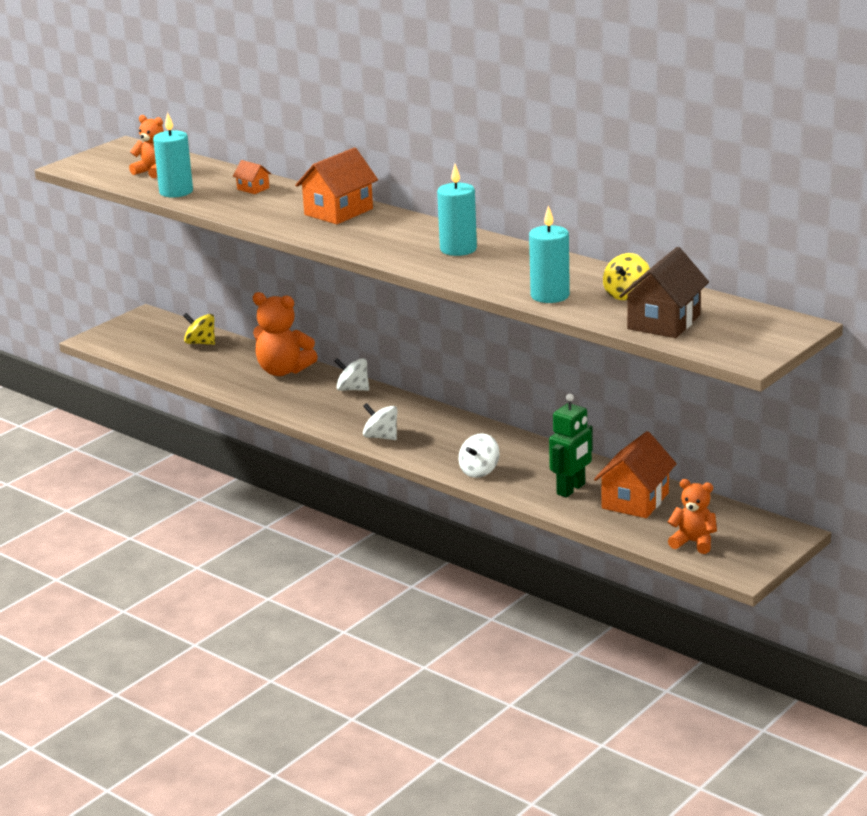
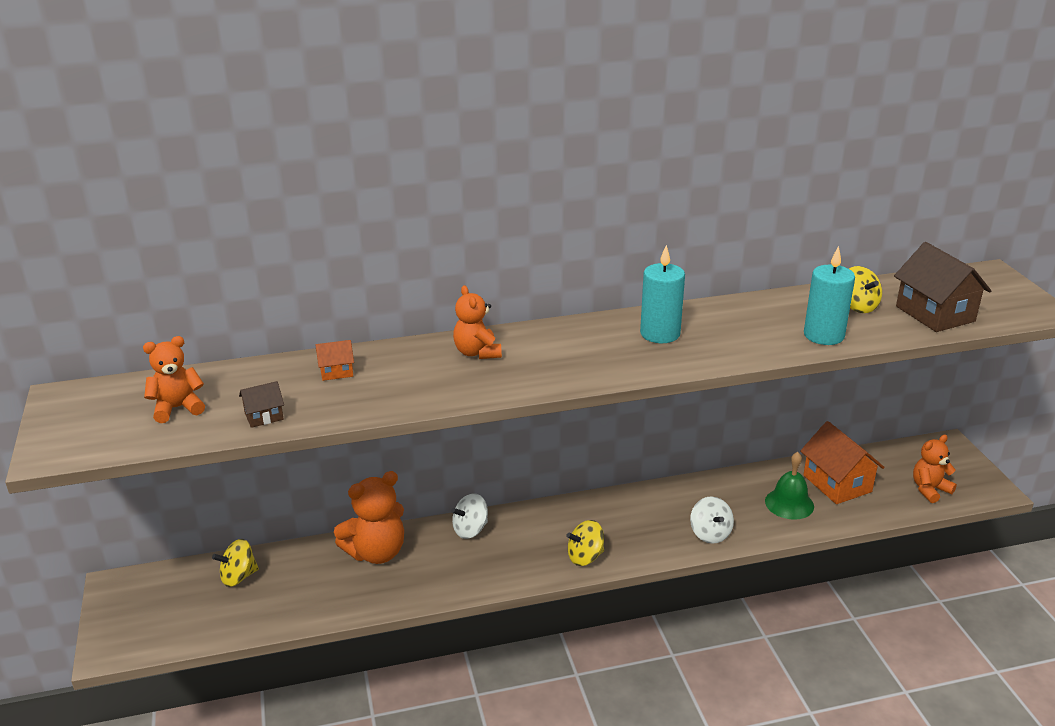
camera: 55 degrees left, 5 degrees up
turquoise candle [153,112,193,197] -> brown house [239,381,284,428]
orange house [295,147,378,224] -> orange teddy bear [453,285,502,359]
white spinning top [363,403,397,440] -> yellow spinning top [566,520,604,566]
green robot [549,394,593,497] -> green bell [765,452,814,520]

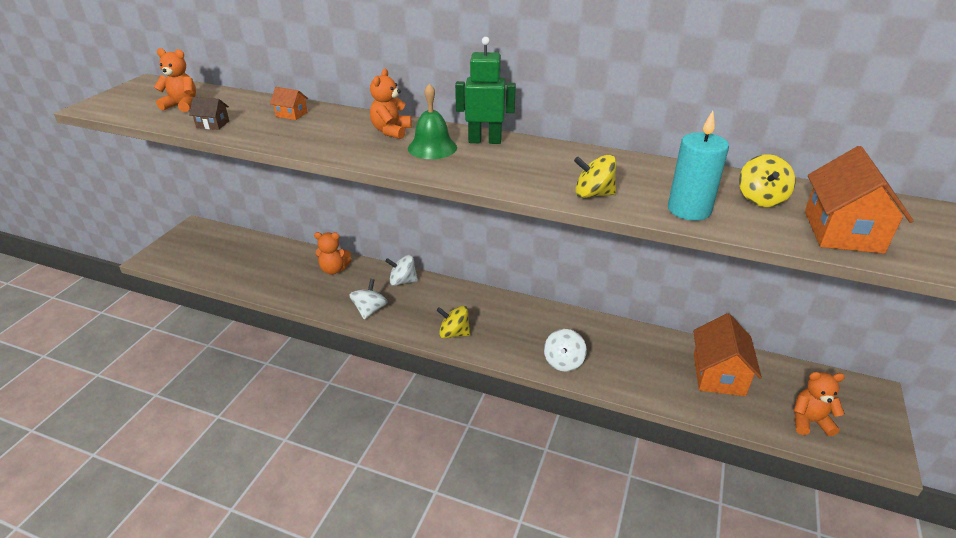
camera: 35 degrees right, 5 degrees up
yellow spinning top [212,539,259,587] -> yellow spinning top moved to [574,155,616,198]
orange teddy bear [334,471,404,564] -> orange teddy bear [314,232,351,274], size x0.64
turquoise candle [640,245,685,343] -> none
green bell [765,452,814,520] -> green bell moved to [408,83,457,159]
brown house [894,242,991,332] -> orange house [805,146,913,254]
none -> white spinning top [349,279,388,320]
none -> green robot [455,37,516,144]

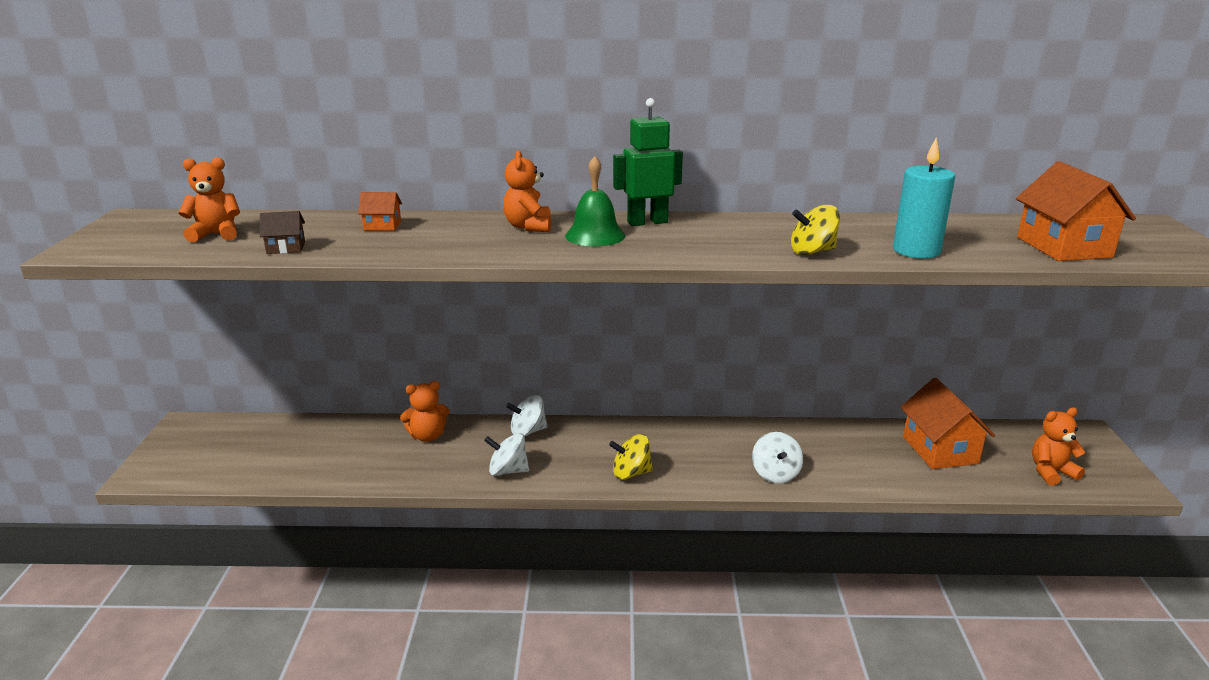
camera: 20 degrees left, 10 degrees down
white spinning top [349,279,388,320] -> white spinning top turned 75 degrees counterclockwise [484,433,529,476]
yellow spinning top [739,154,796,207] -> none

